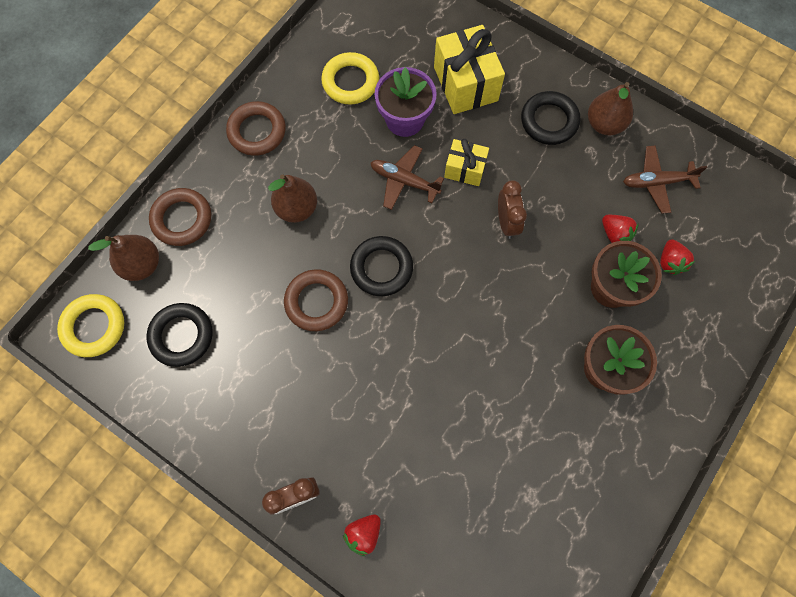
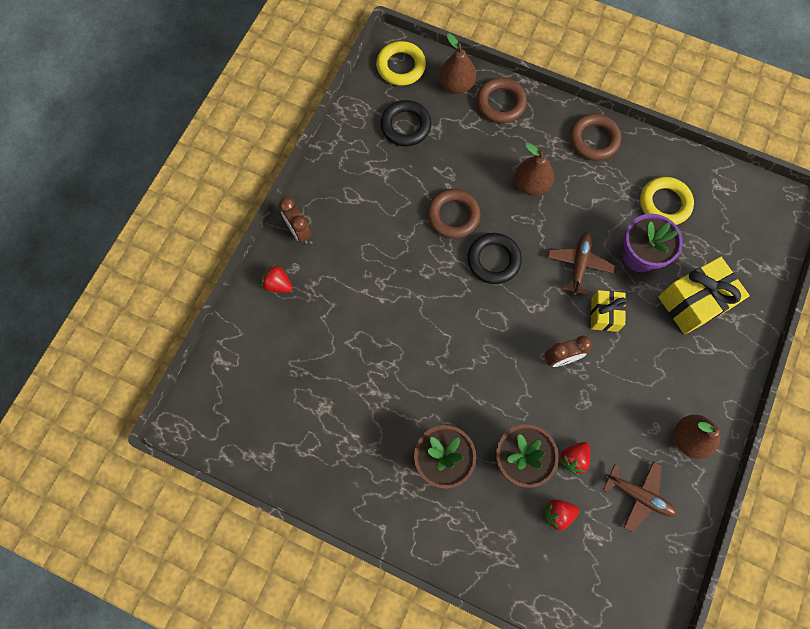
camera: 80 degrees right, 0 degrees up
black ring [521,91,580,145] -> none
brown plane [623,145,707,214] -> brown plane turned 135 degrees clockwise [603,461,677,532]

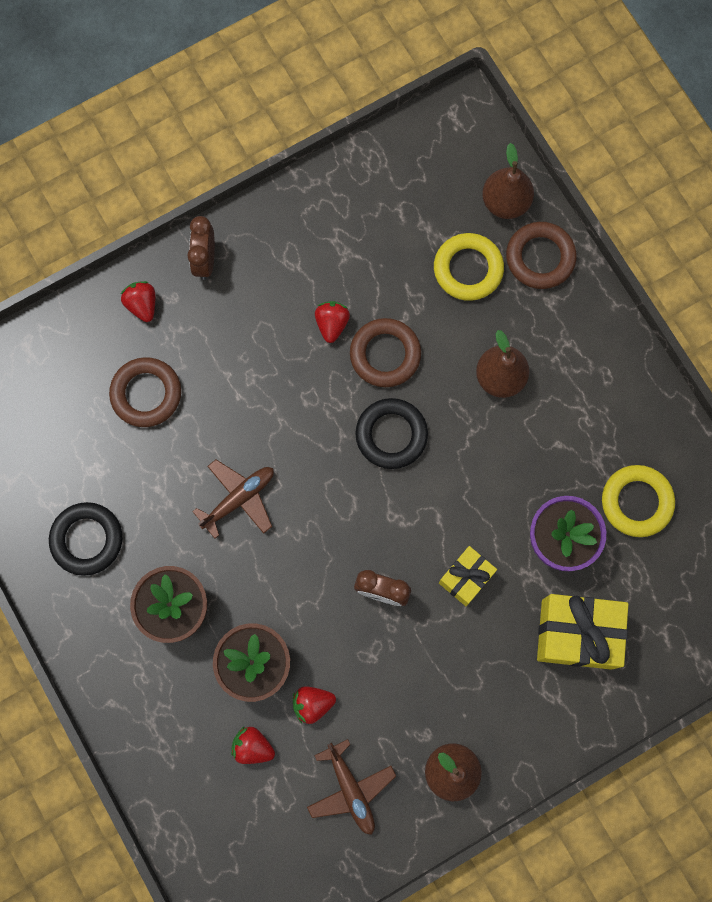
camera: 35 degrees right, 5 degrees up
yellow ring [376,41,426,86] -> yellow ring moved to [434,233,504,301]
black ring [380,100,432,147] -> black ring moved to [49,502,123,576]
brown plane [547,232,615,296] -> brown plane moved to [192,460,274,539]
brown ring [570,114,621,161] -> brown ring moved to [109,357,181,427]
none -> red strawberry [315,301,350,343]

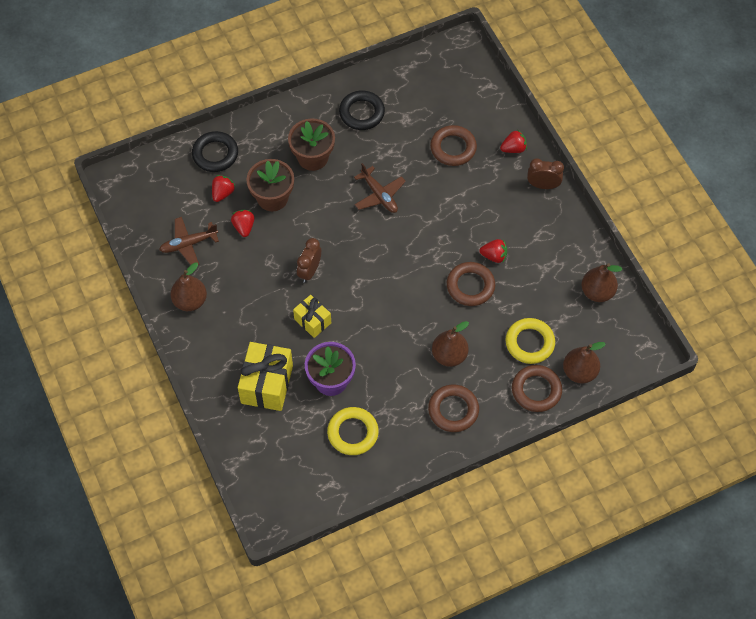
camera: 95 degrees right, 15 degrees down
black ring [355,398,428,469] -> black ring moved to [192,131,238,172]
none -> brown ring [428,385,479,432]
none -> brown pear [581,263,623,302]

